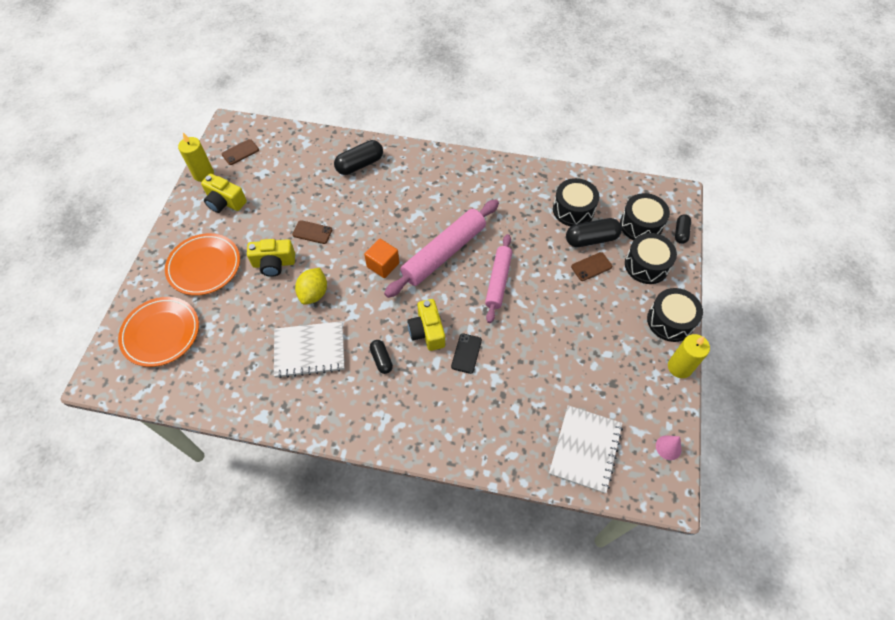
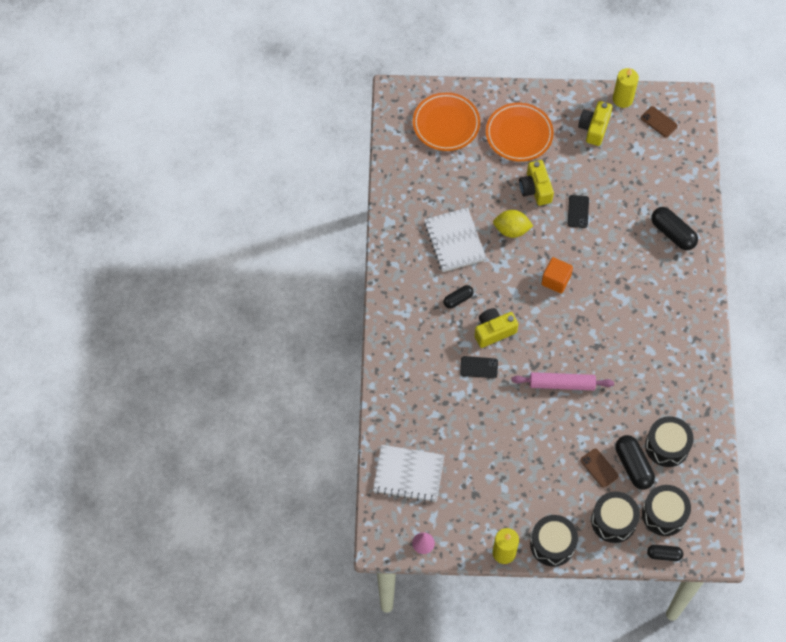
camera: 80 degrees right, 5 degrees up
brown phone [292,220,332,244] -> black phone [568,195,589,228]
pink rolling pin [384,199,499,298] -> none

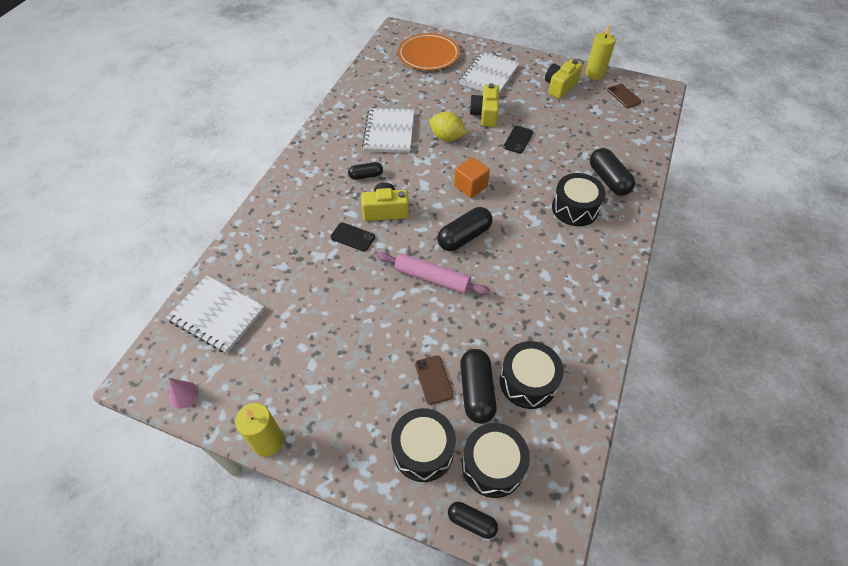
camera: 20 degrees right, 10 degrees down
orange plate [486,103,554,162] -> white notebook [459,52,519,94]
black drum [530,515,578,566] -> black drum moved to [552,173,606,226]
none -> black capsule [437,207,492,251]

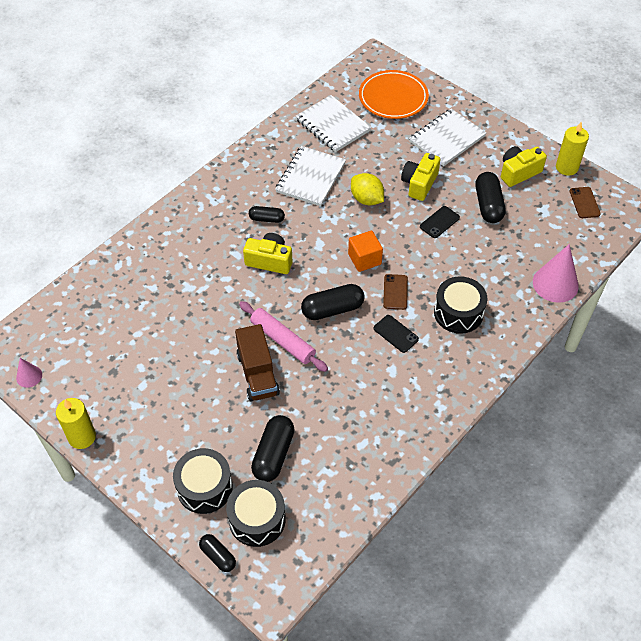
camera: 20 degrees right, 0 degrees up
white notebook [166,275,265,353] -> white notebook moved to [296,95,371,152]
black phone [330,222,375,252] -> black phone moved to [374,315,419,353]
brown phone [415,355,453,405] -> brown phone moved to [383,274,408,310]
black drum [500,341,564,409] -> none
black capsule [590,148,635,196] -> black capsule moved to [475,172,506,223]
none -> brown truck [235,324,280,401]
none -> pink cone [533,244,579,303]

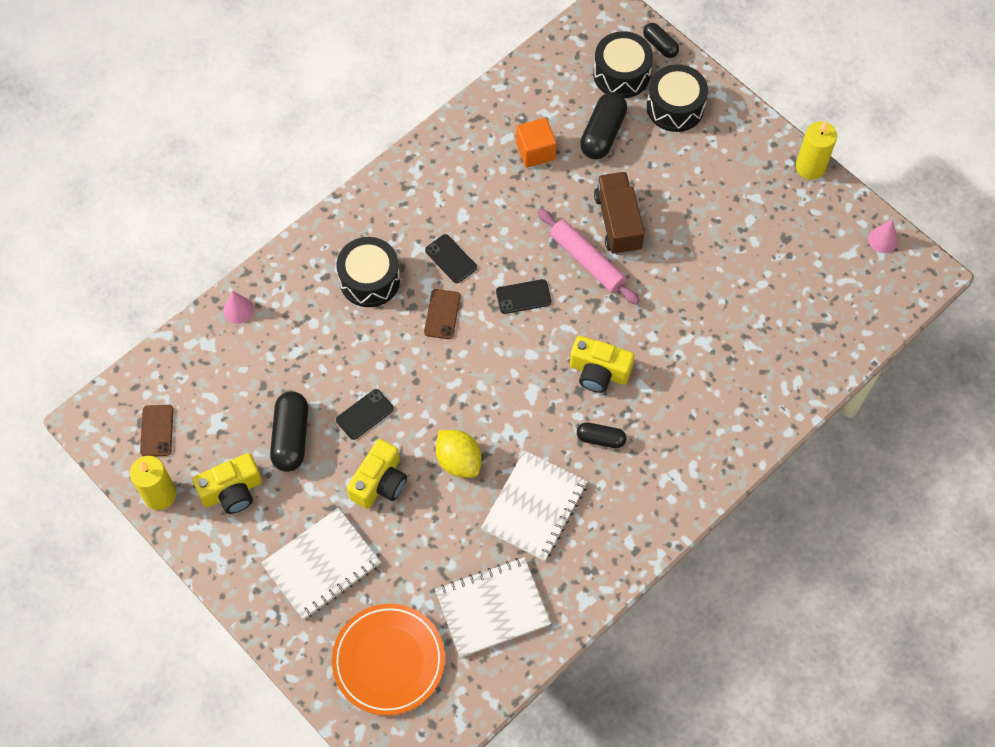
camera: 175 degrees left, 10 degrees up
white notebook [296,95,371,152] -> white notebook turned 75 degrees counterclockwise [435,557,551,658]
black capsule [301,284,365,320] -> black phone [496,279,551,314]
orange cube [348,231,383,272] -> orange cube moved to [516,118,557,167]
pink cone [533,244,579,303] -> pink cone [224,291,254,324], size x0.53

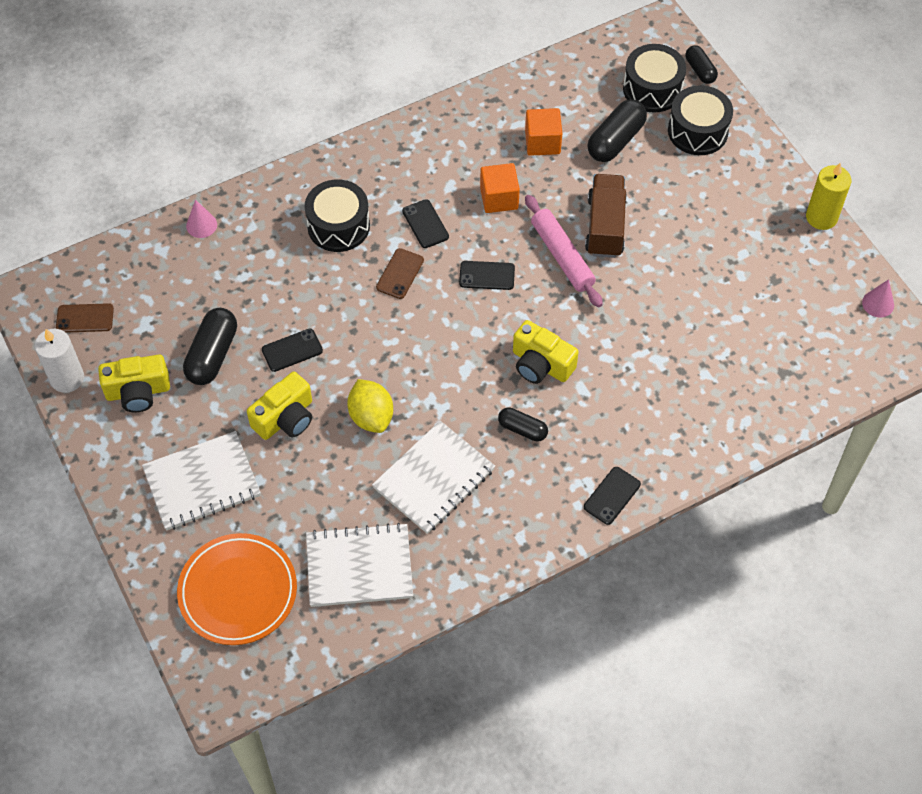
camera: 15 degrees right, 5 degrees down
yellow candle [130,456,176,510] -> white candle [35,329,84,393]
brown phone [140,405,174,456] -> brown phone turned 75 degrees clockwise [56,303,114,333]
none -> orange cube [480,163,520,213]
none -> black phone [584,467,641,525]

